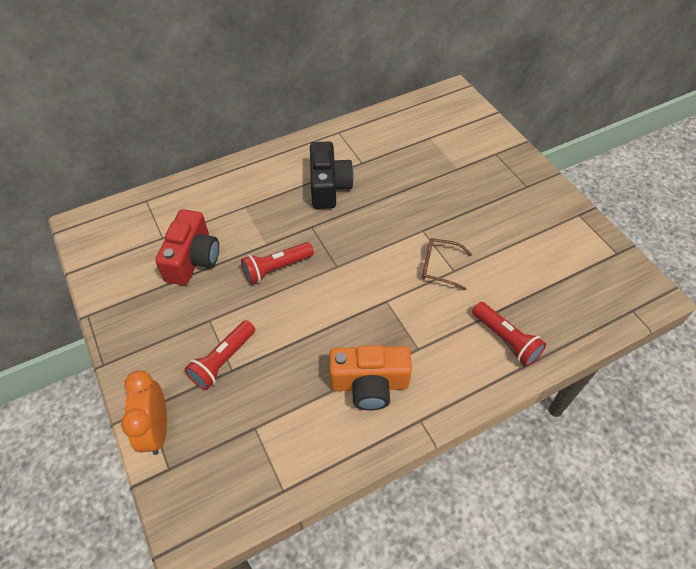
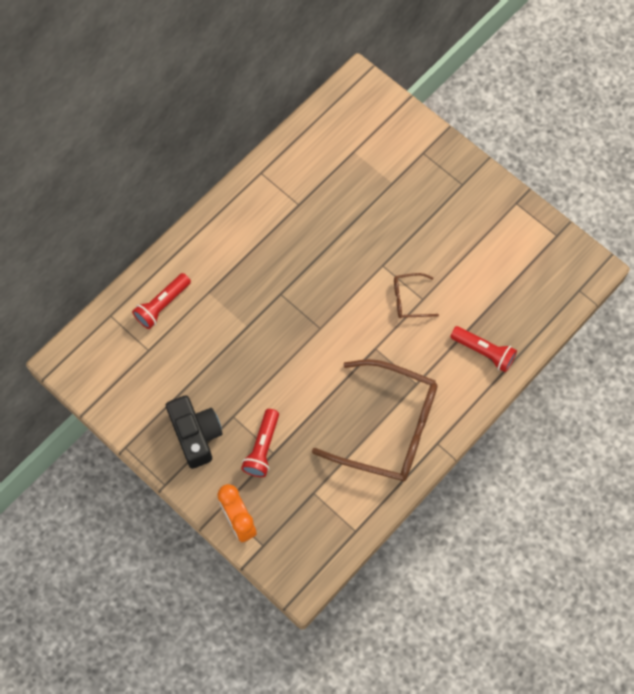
camera: 20 degrees left, 15 degrees up
red camera [155,209,219,285] -> none
red flashlight [241,242,314,285] -> red flashlight moved to [132,273,191,329]
black camera [310,141,354,209] -> black camera moved to [166,395,223,469]
orange camera [329,345,412,410] -> brown glasses [312,359,438,482]

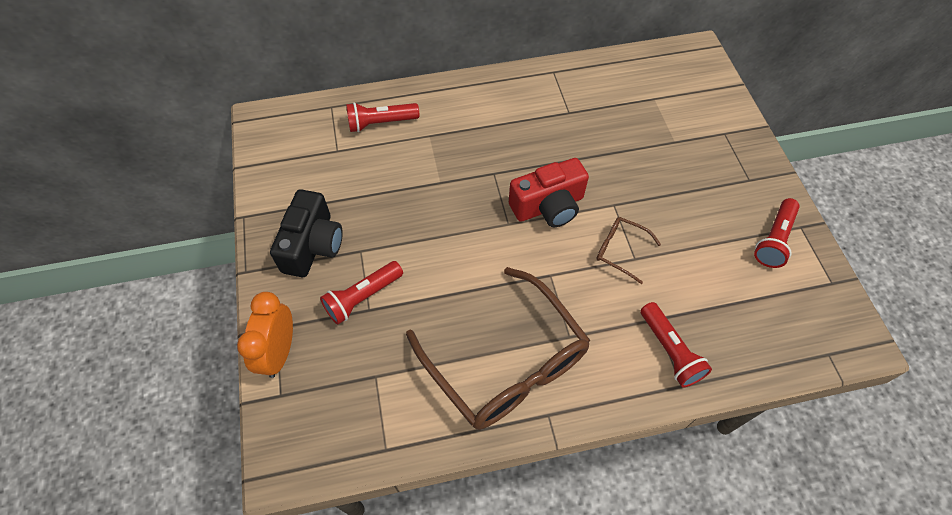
camera: 35 degrees right, 10 degrees down
none -> red camera [509,158,589,227]
none -> red flashlight [754,198,800,268]

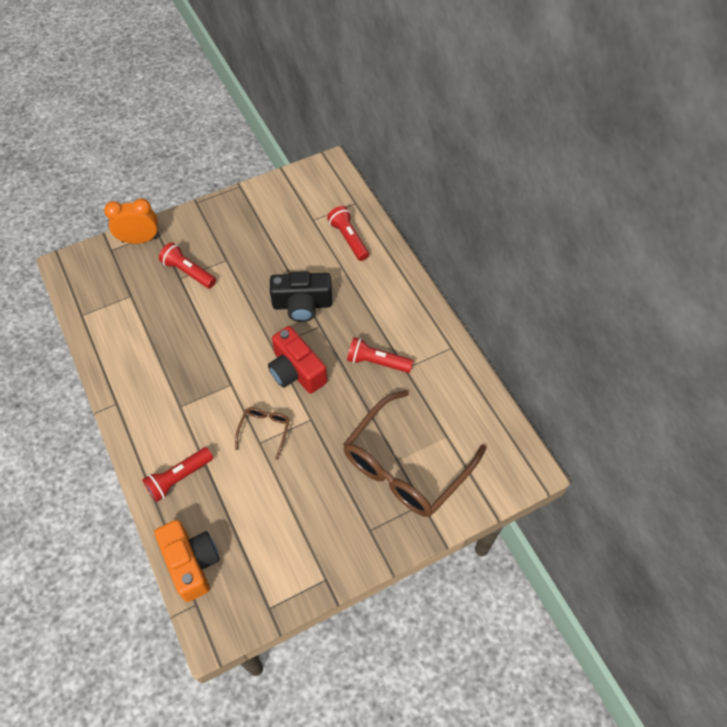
camera: 75 degrees right, 0 degrees up
black camera [270,189,343,277] -> black camera moved to [270,271,332,322]
brown glasses [406,267,591,430] -> brown glasses moved to [343,390,486,517]
red flashlight [754,198,800,268] -> red flashlight moved to [347,337,413,373]
none -> orange camera [154,520,220,602]

